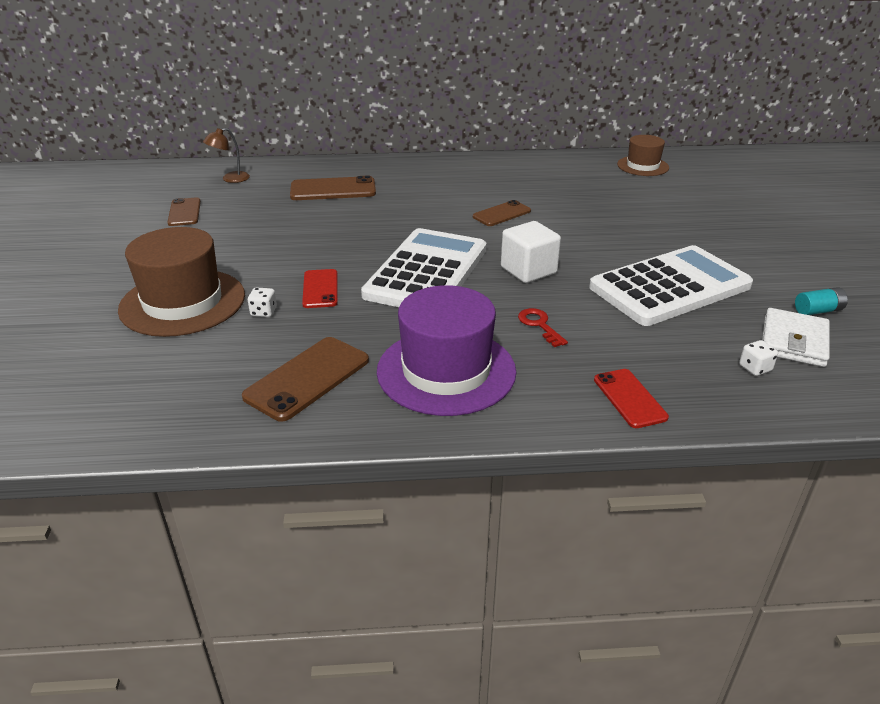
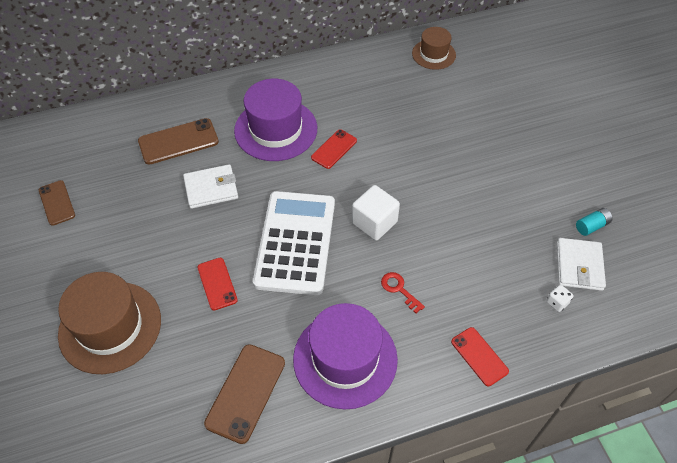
camera: 15 degrees left, 20 degrees up
brown lamp [203,128,250,183] -> none
white dice [248,287,277,317] -> none
brown phone [473,200,531,226] -> red phone [311,129,357,169]
white calculator [589,245,753,326] -> none
none -> white wallet [183,164,238,209]
none -> purple hat [234,79,317,161]

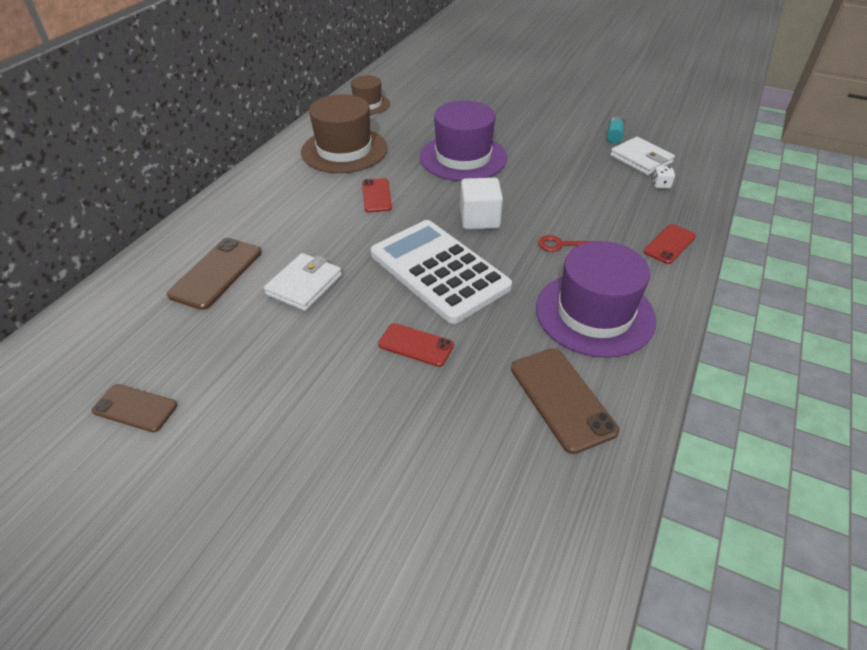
camera: 45 degrees left, 10 degrees down
brown hat [58,272,161,374] -> brown hat moved to [301,94,388,173]
purple hat [234,79,317,161] -> purple hat moved to [420,101,507,181]
red phone [451,327,509,386] -> red phone turned 60 degrees counterclockwise [643,224,696,264]

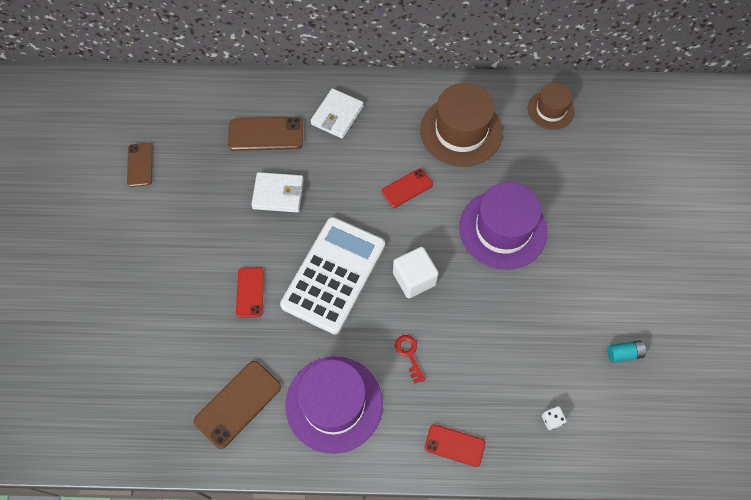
camera: 65 degrees right, 20 degrees up
white wallet [610,137,675,175] -> white wallet moved to [310,88,364,138]

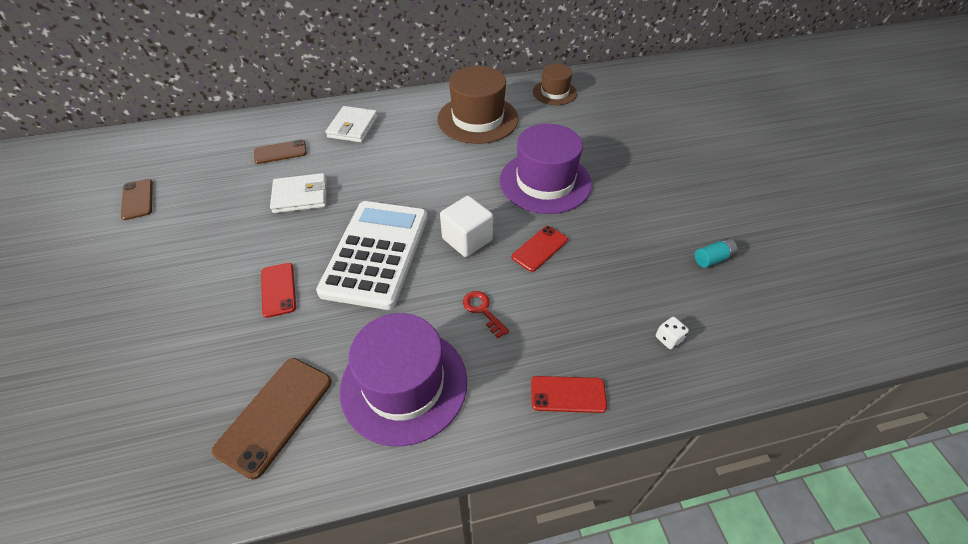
camera: 15 degrees left, 15 degrees down
brown phone [228,117,303,151] -> brown phone [254,140,307,164], size x0.64
red phone [382,168,433,208] -> red phone moved to [512,226,568,272]

